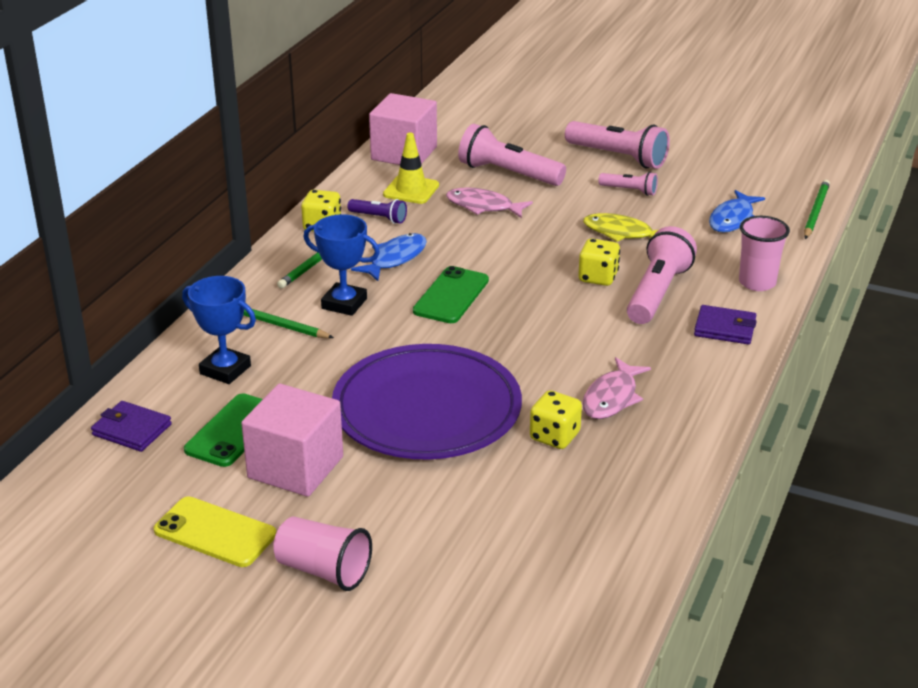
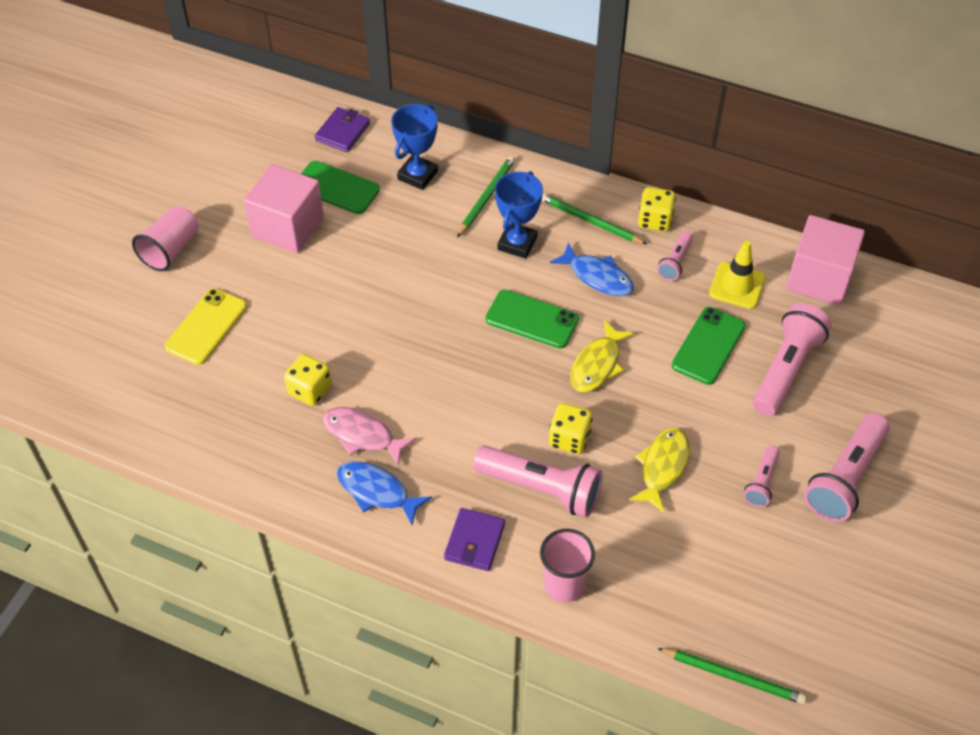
camera: 90 degrees right, 20 degrees up
yellow phone [154,496,276,567] -> yellow phone moved to [165,288,247,365]
purple plate [332,344,522,460] -> none
purple flashlight [347,199,407,224] -> pink flashlight [657,231,693,281]
pink fish [446,187,533,218] -> green phone [672,307,746,385]
blue fish [709,190,765,233] -> blue fish moved to [337,461,432,525]
none -> yellow fish [570,320,635,393]

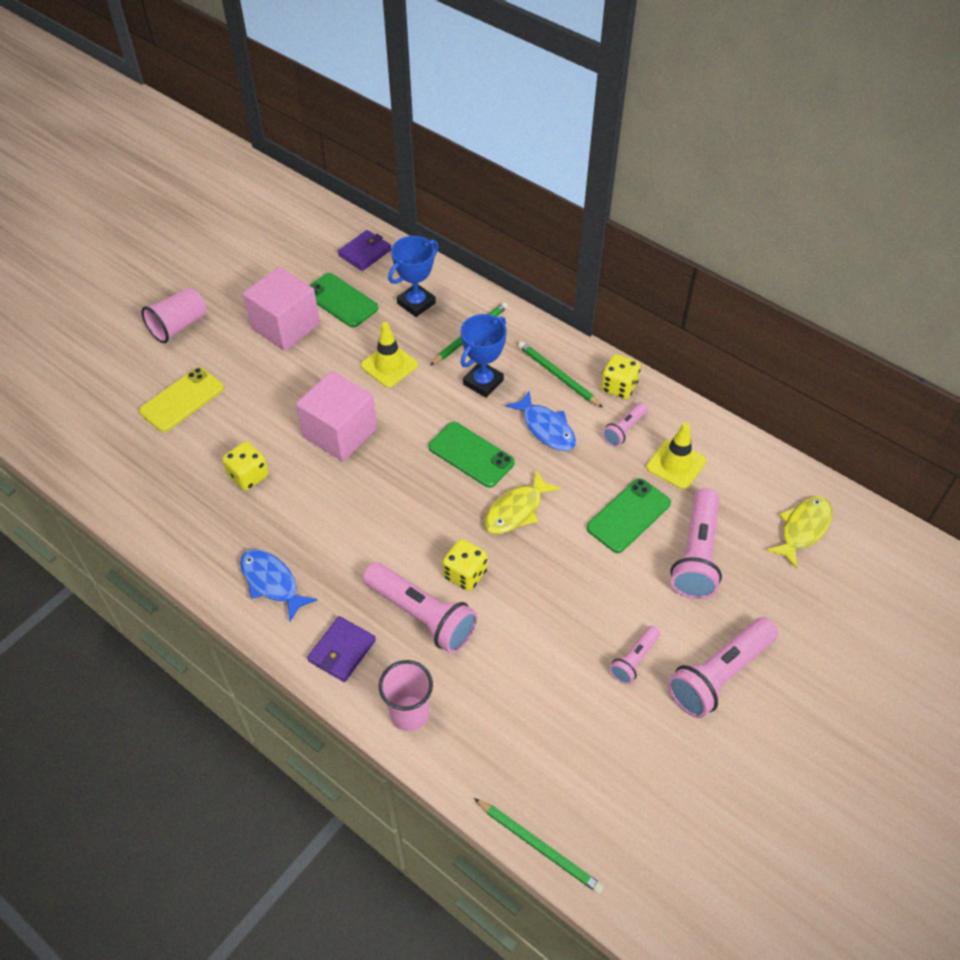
camera: 15 degrees right, 0 degrees up
pink fish [323,407,416,465] -> none
yellow fish [629,428,690,513] -> yellow fish moved to [766,497,833,569]
pink flashlight [753,303,832,416] -> pink flashlight turned 150 degrees clockwise [670,488,722,599]
pink cube [786,215,865,305] -> pink cube moved to [296,371,377,462]
none -> yellow traffic cone [361,322,418,388]

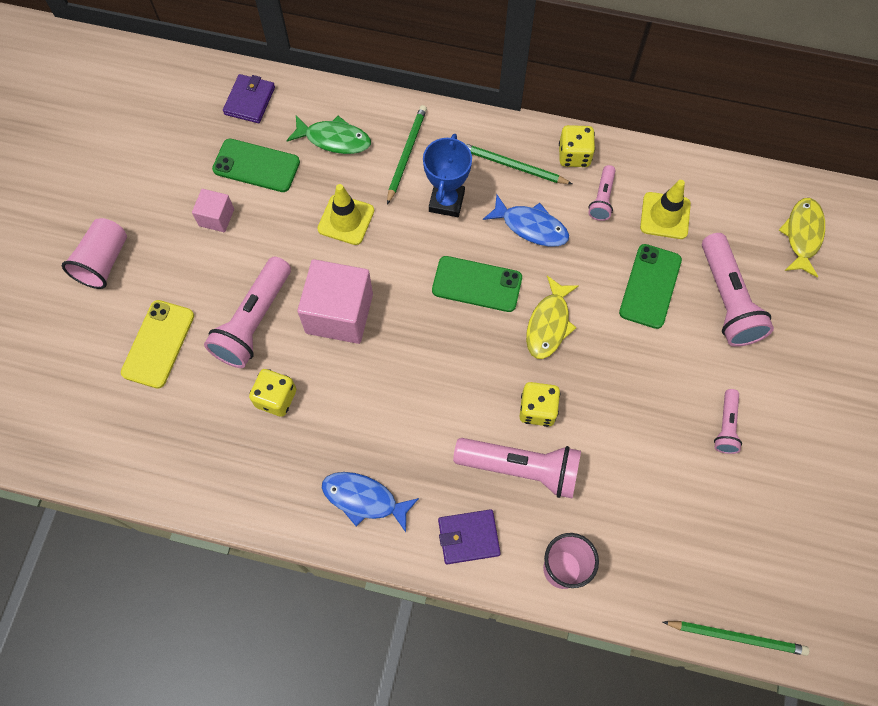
camera: 25 degrees left, 15 degrees up
pink cube [243,267,320,351] -> pink cube [192,189,234,232], size x0.52
purple wallet [307,616,376,682] -> purple wallet turned 75 degrees clockwise [438,509,501,564]
blue trophy [388,236,439,317] -> green fish [286,116,371,154]
pink flashlight [667,617,778,718] -> pink flashlight moved to [204,257,291,368]

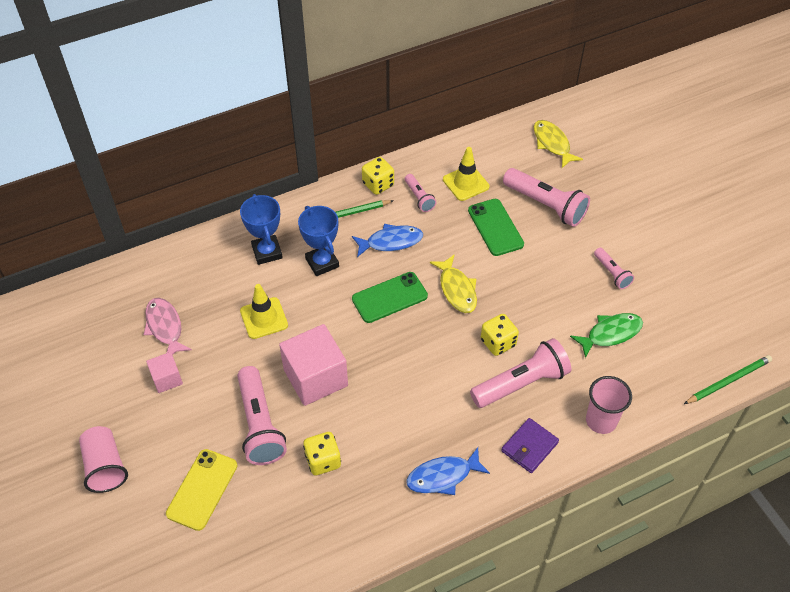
camera: 40 degrees left, 15 degrees down
yellow phone [121,300,194,389] -> yellow phone turned 45 degrees clockwise [166,449,237,531]
green phone [212,139,300,192] -> pink fish [143,298,192,355]
purple wallet [223,74,275,123] -> none
green fish [286,116,371,154] -> green fish moved to [570,313,643,358]
green pencil [387,105,427,205] -> blue trophy [240,194,283,265]

